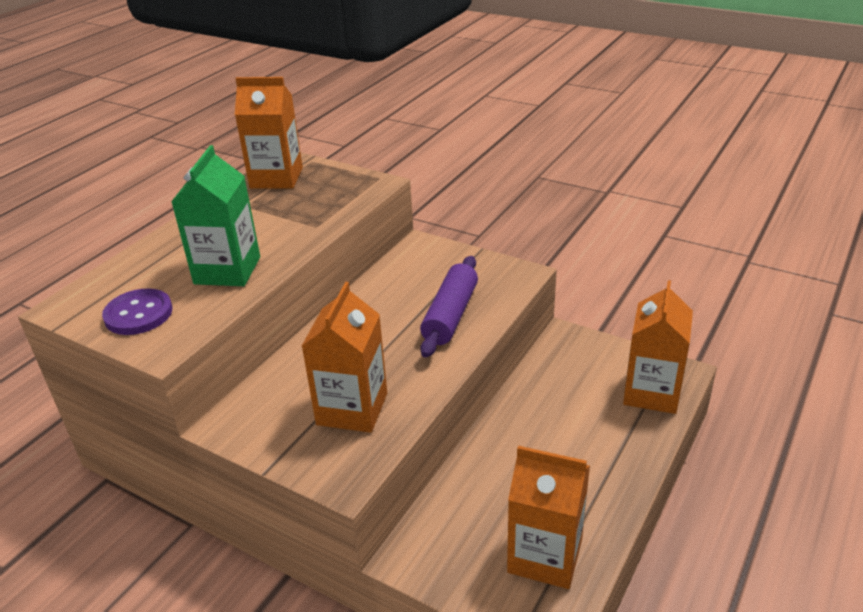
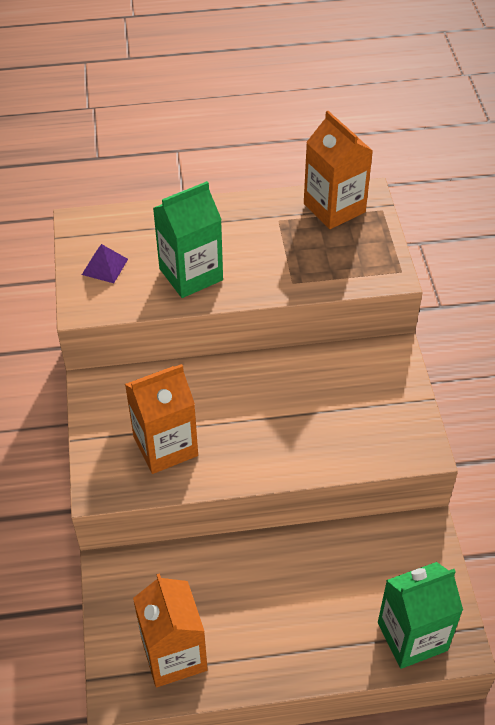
camera: 50 degrees right, 15 degrees up
purple button [102,289,172,335] -> purple pyramid [82,244,128,283]
purple rolling pin [420,256,478,358] -> none
orange carton [623,280,693,414] -> green carton [378,562,463,669]

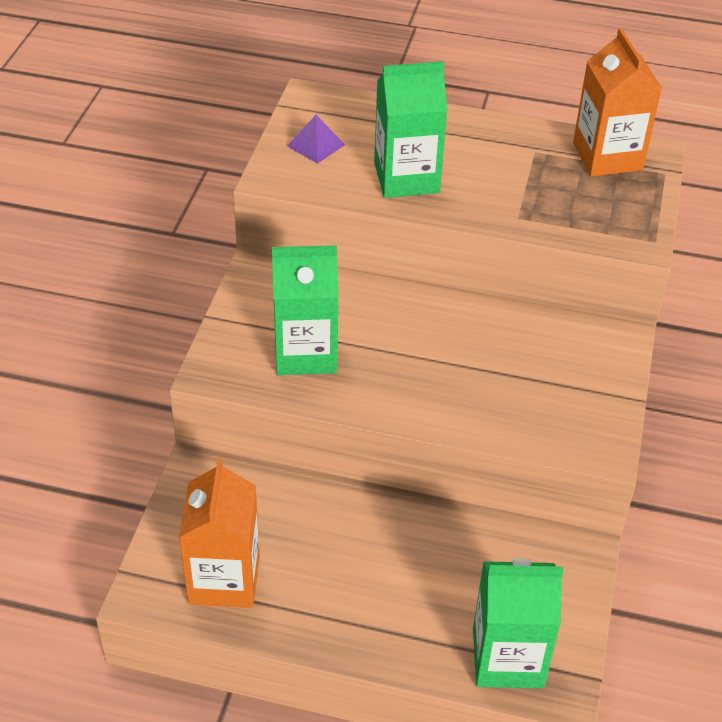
camera: 20 degrees right, 5 degrees down
orange carton [125,364,198,474] -> green carton [272,245,338,375]

